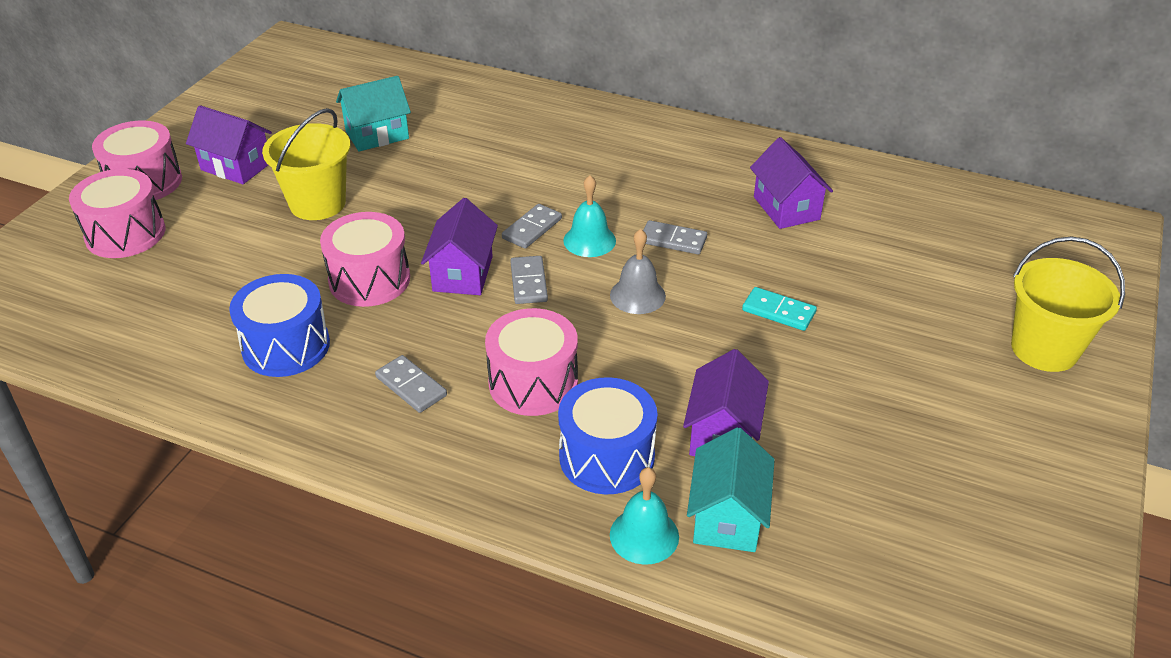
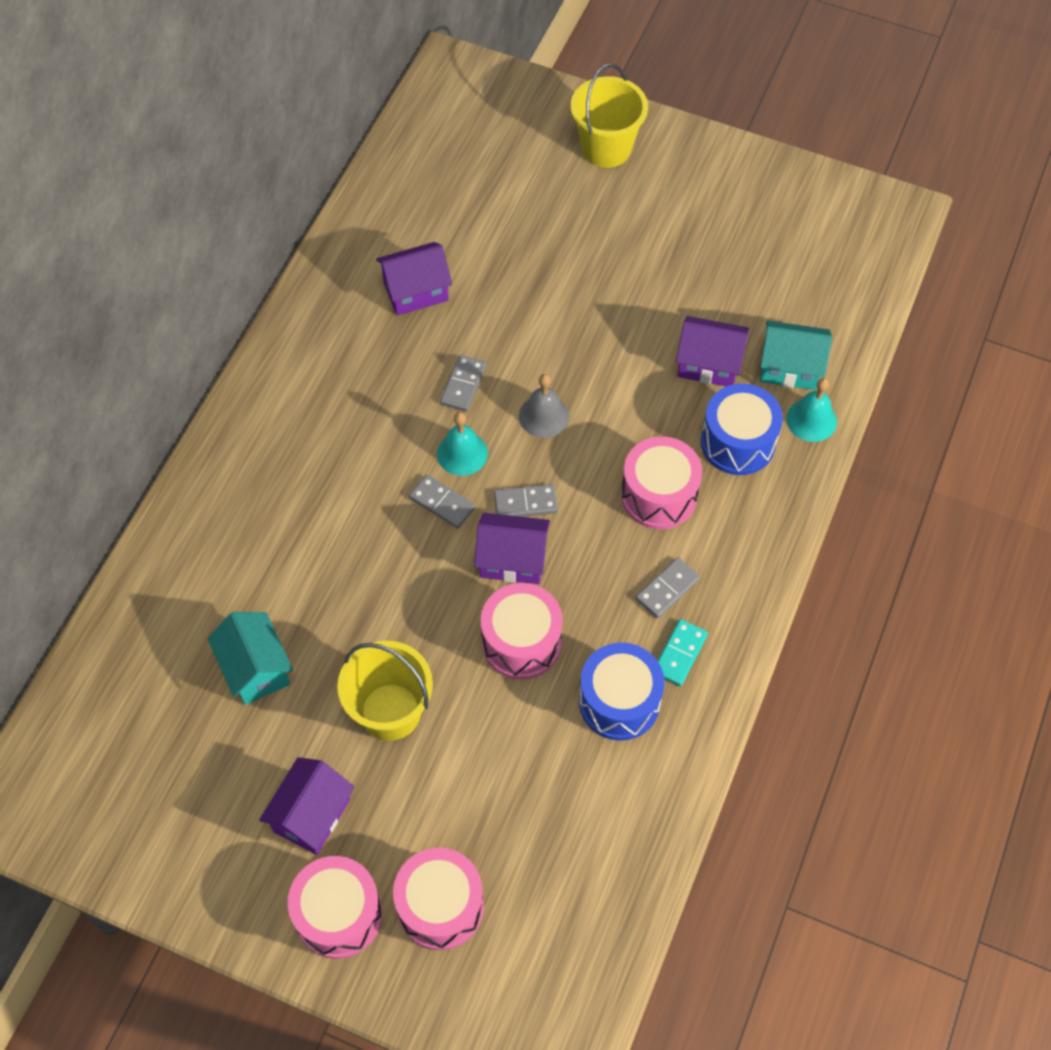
camera: 90 degrees left, 20 degrees up
turquoise domino [742,287,817,331] -> turquoise domino moved to [657,619,708,686]

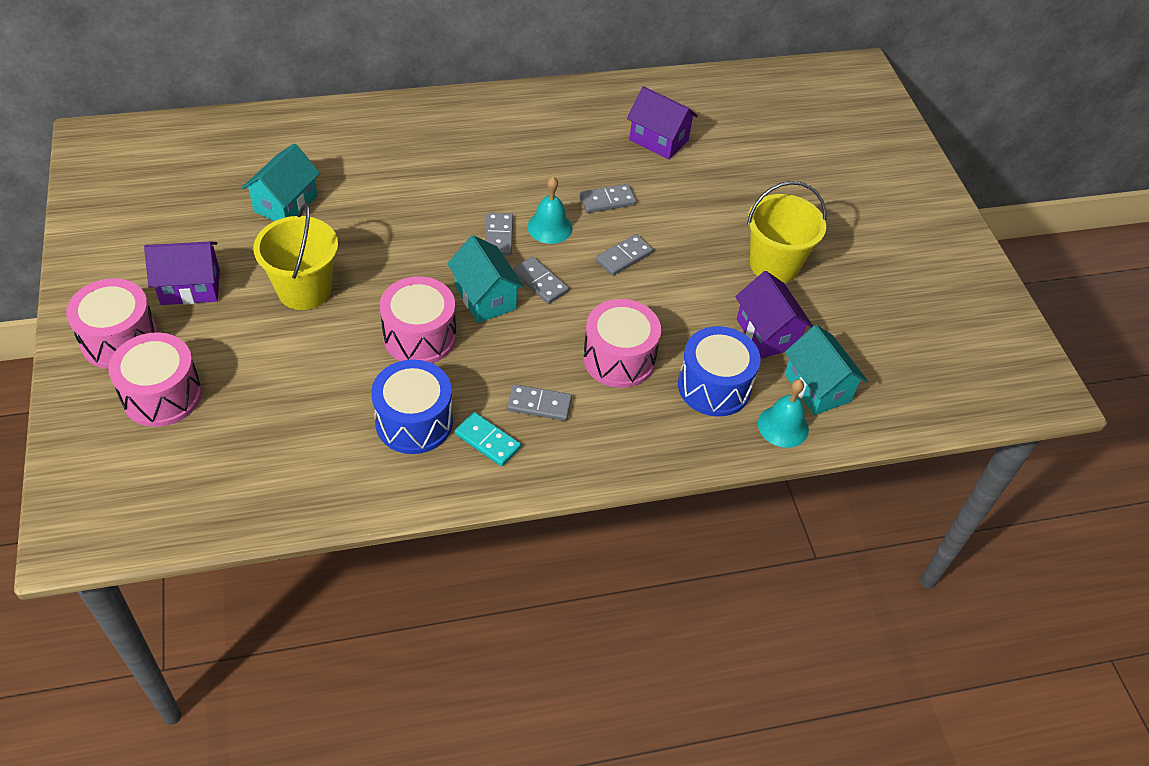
camera: 50 degrees right, 10 degrees down
purple house [474,513,550,584] -> turquoise house [447,235,524,323]
grey bell [519,374,569,438] -> grey domino [596,234,653,276]
yellow bucket [571,64,648,168] -> yellow bucket moved to [747,181,826,283]
turquoise domino [657,619,708,686] -> turquoise domino turned 45 degrees clockwise [455,412,521,466]

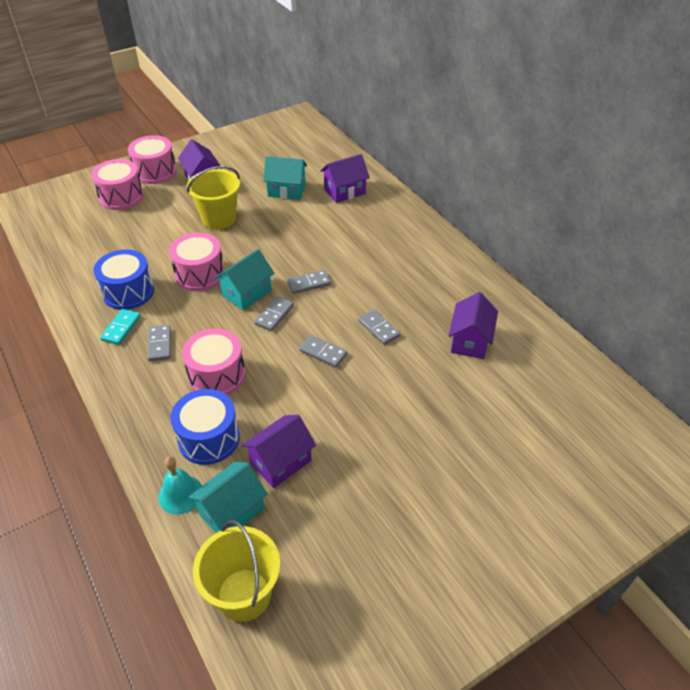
camera: 75 degrees right, 5 degrees down
turquoise bell [527,177,573,244] -> none
yellow bucket [747,181,826,283] -> yellow bucket moved to [193,520,280,622]
none -> purple house [320,154,370,203]

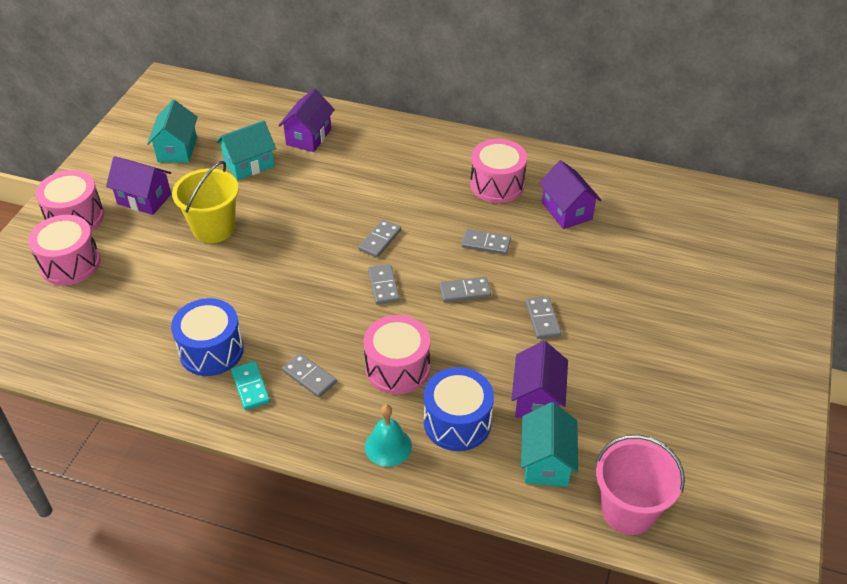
camera: 40 degrees left, 0 degrees up
turquoise bell [159,457,202,515] -> turquoise bell moved to [365,404,412,467]
pink drum [169,232,225,291] -> pink drum moved to [470,139,527,203]
yellow bucket [193,520,280,622] -> pink bucket [596,435,685,535]
turquoise house [214,249,275,310] -> turquoise house moved to [147,100,198,163]
none -> grey domino [526,296,561,339]

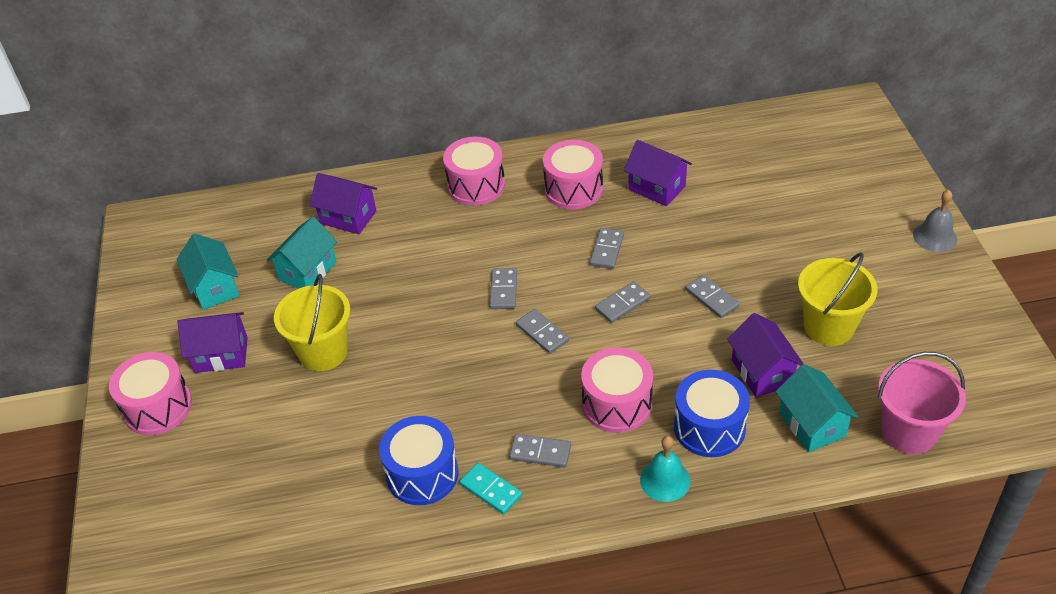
camera: 25 degrees left, 0 degrees up
pink drum [28,215,101,285] -> pink drum moved to [443,137,505,206]
purple house [278,88,335,152] -> purple house turned 60 degrees counterclockwise [310,173,377,234]
grey domino [461,229,511,255] -> grey domino turned 60 degrees counterclockwise [590,228,624,269]
none -> yellow bucket [798,252,877,346]
none -> grey bell [913,190,957,252]

